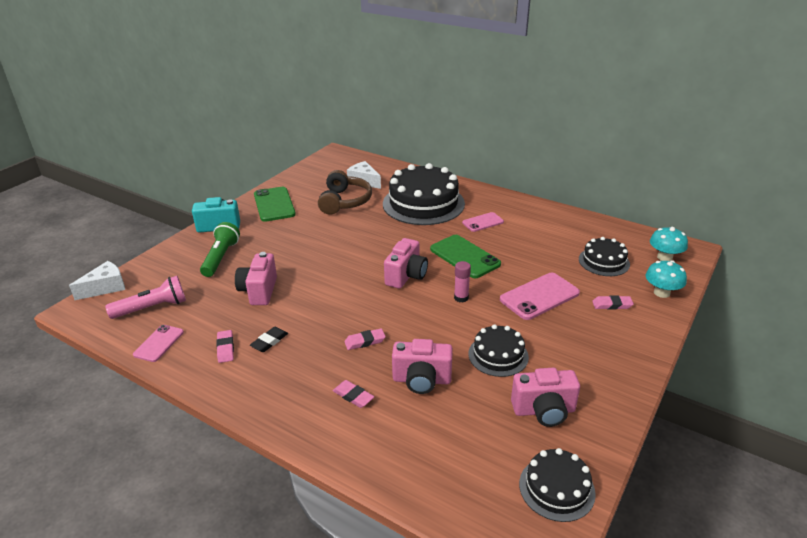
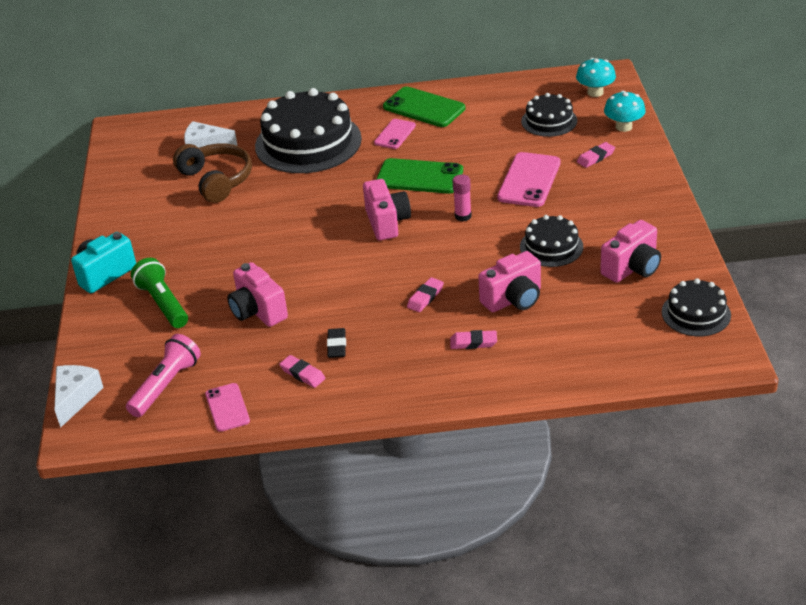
camera: 35 degrees left, 5 degrees up
green phone [254,187,296,222] -> green phone moved to [383,87,465,127]

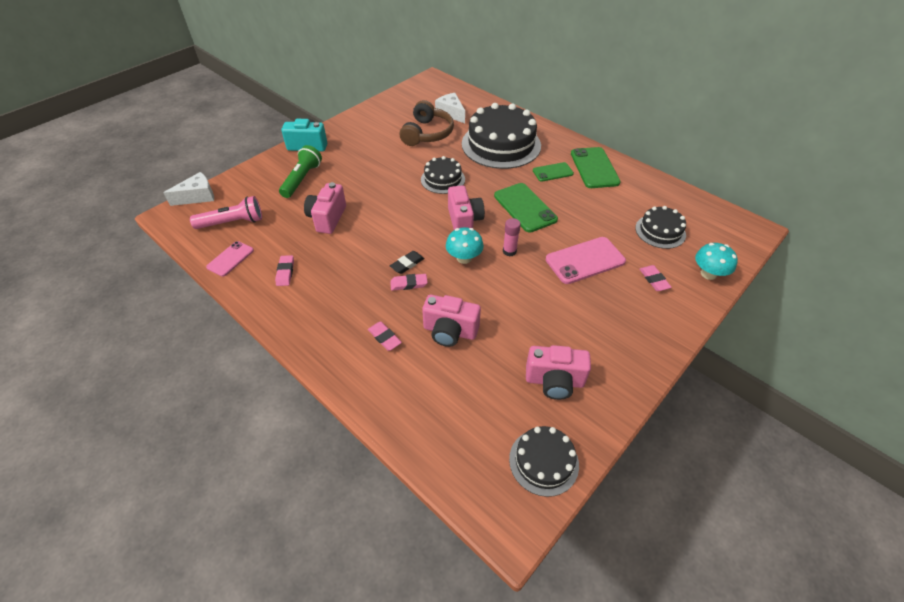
camera: 45 degrees right, 10 degrees up
black eraser [327,328,346,358] -> black eraser moved to [390,251,425,274]
pink camera [363,179,411,240] -> pink camera turned 45 degrees counterclockwise [448,185,485,230]
pink phone [374,119,416,149] -> green phone [533,162,574,182]
black cake [520,215,583,267] -> black cake moved to [421,156,465,194]
turquoise mushroom [576,58,616,97] -> turquoise mushroom moved to [446,227,484,264]
pink eraser [577,142,615,168] -> pink eraser turned 60 degrees clockwise [639,265,672,291]

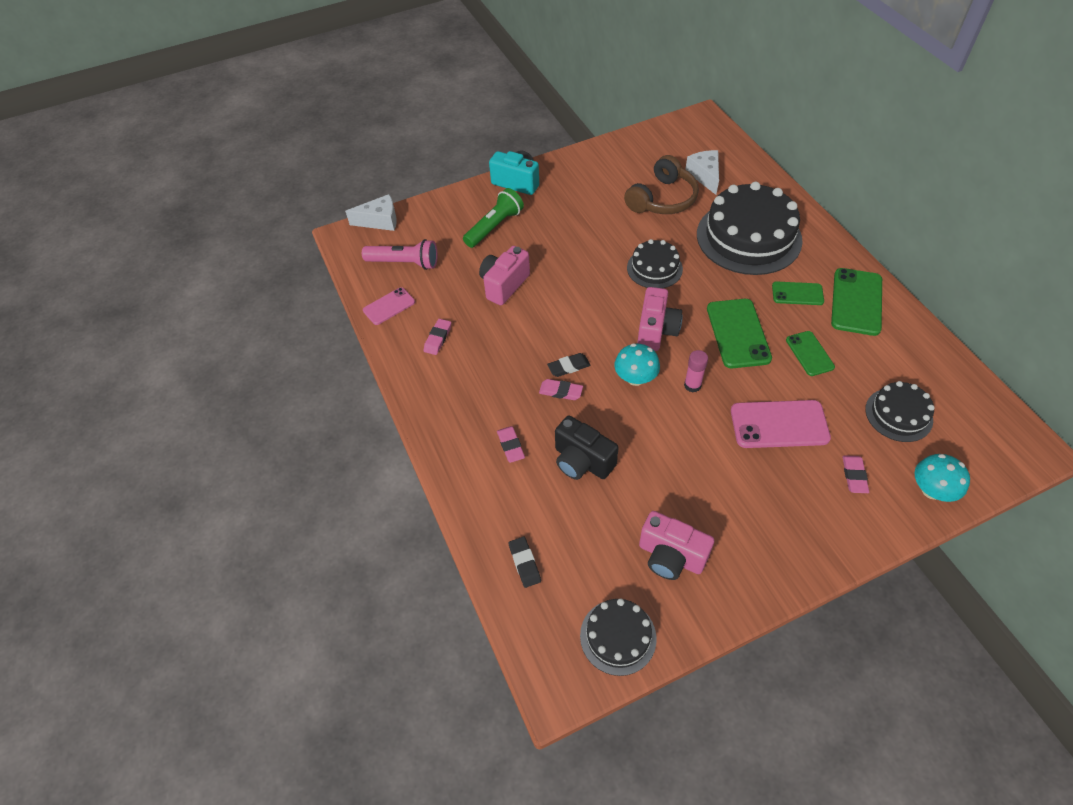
camera: 25 degrees right, 5 degrees up
pink camera [422,294,481,347] -> black camera [555,416,619,480]
none -> black eraser [509,537,541,588]
none -> green phone [786,331,835,376]

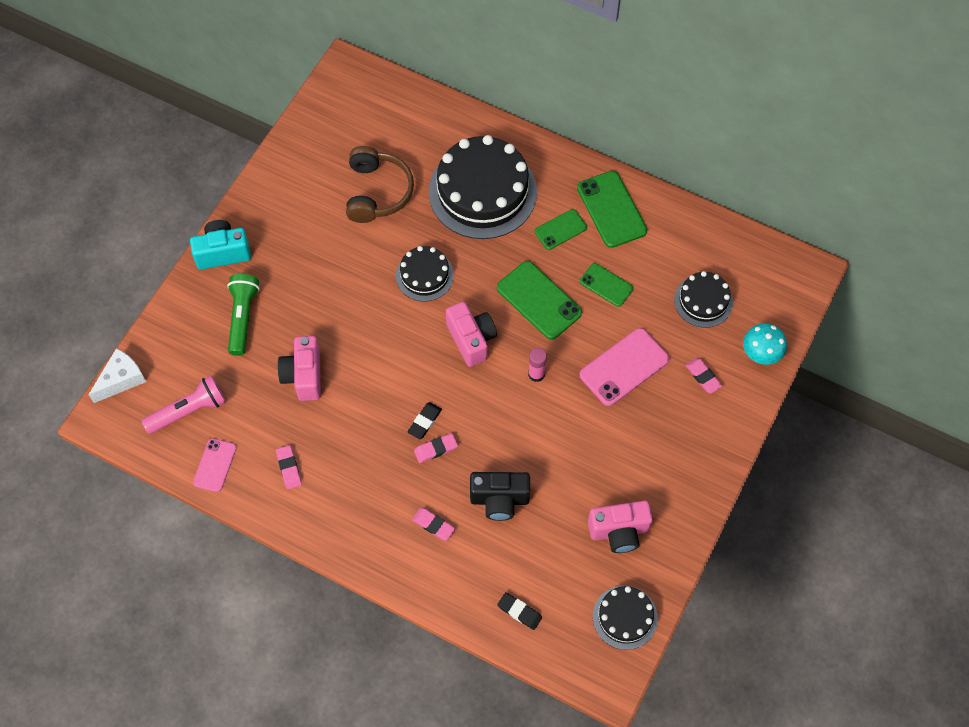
camera: 40 degrees left, 10 degrees up
turquoise mushroom [615,343,660,386] -> none
white cheese [685,150,719,195] -> none

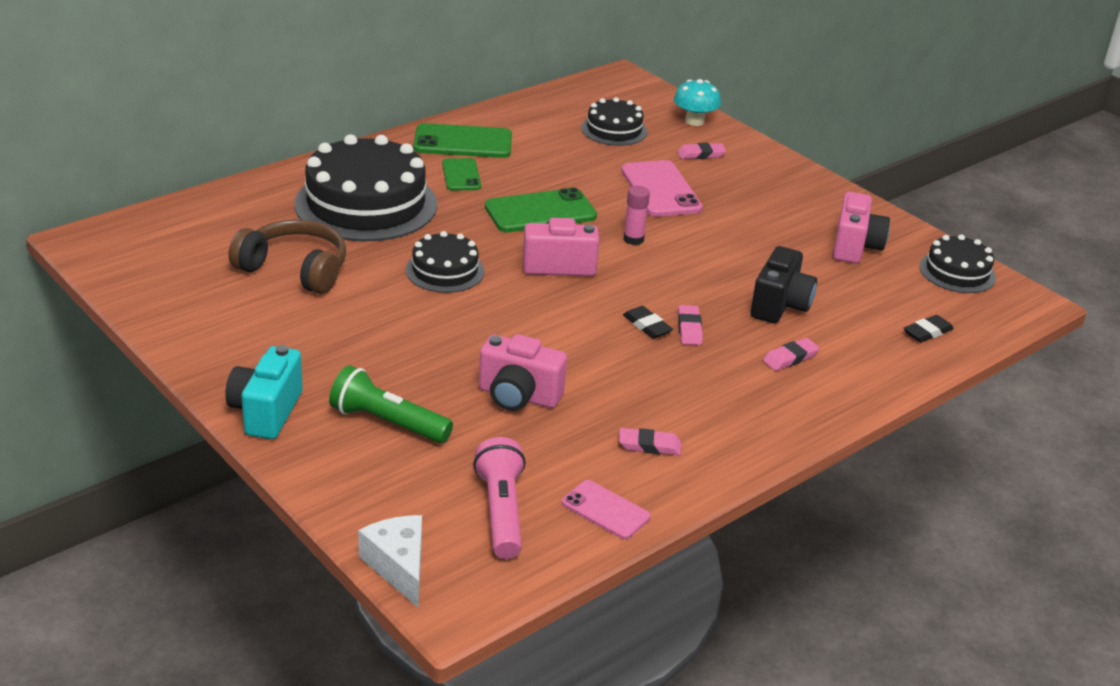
camera: 70 degrees left, 30 degrees down
green phone [580,263,634,307] -> none

